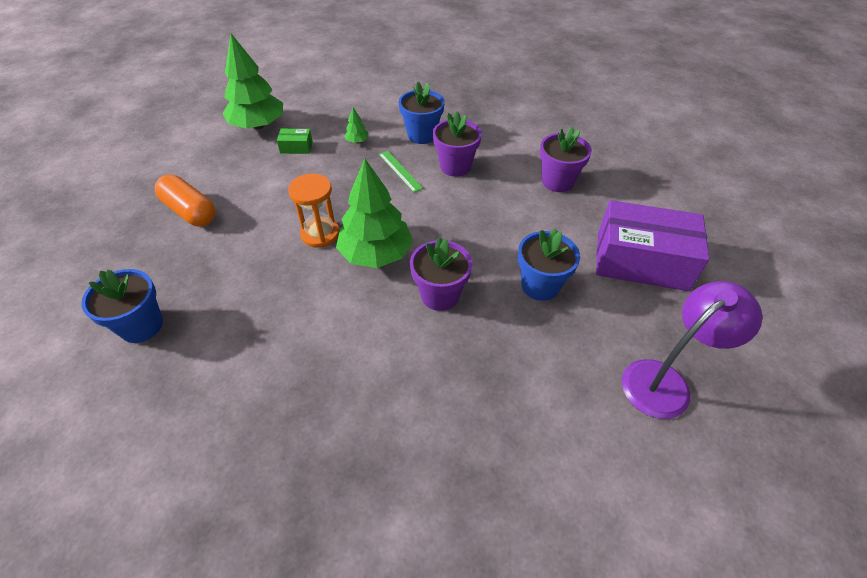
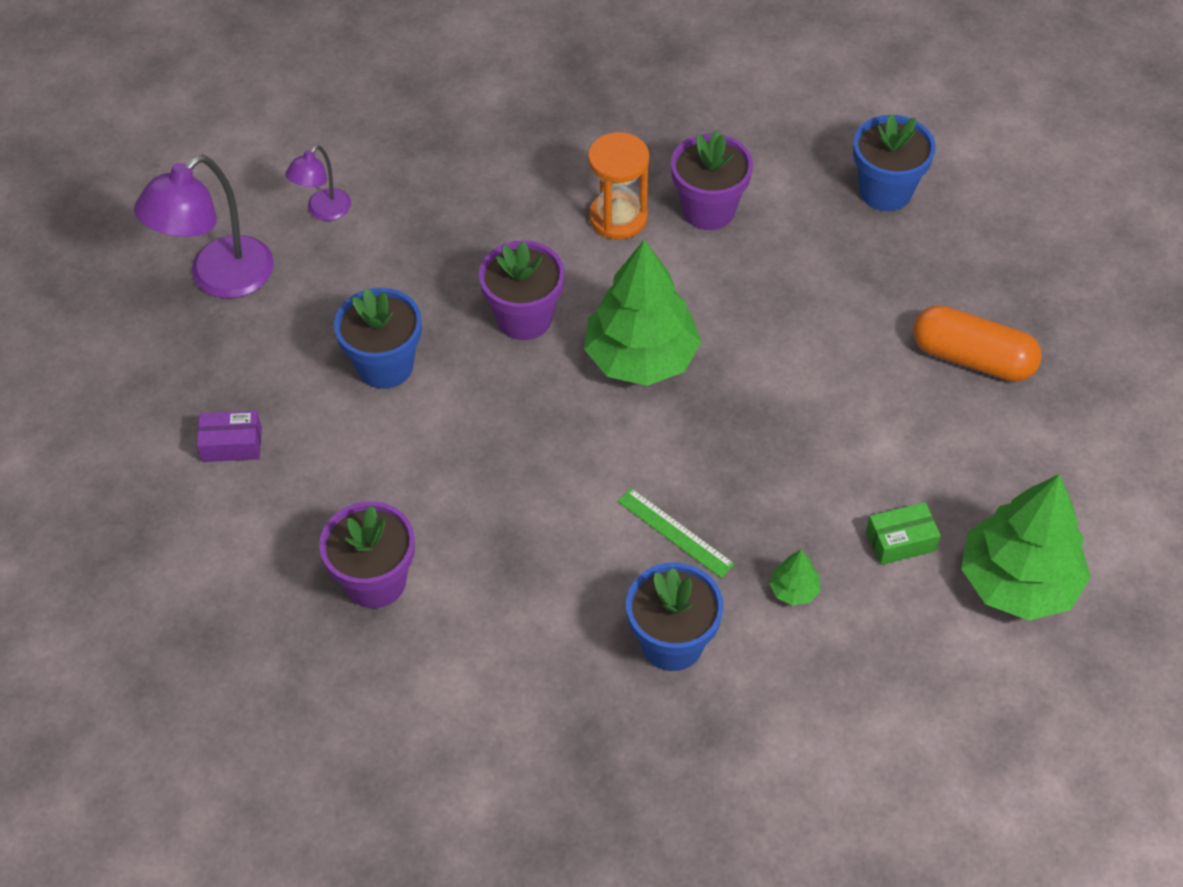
camera: 165 degrees right, 5 degrees up
orange hourglass [288,174,340,248] -> orange hourglass moved to [588,132,649,240]
purple flower pot [433,112,482,177] -> purple flower pot moved to [671,130,753,230]
purple box [596,200,709,291] -> purple box [197,411,262,462], size x0.41
none -> purple lamp [285,145,351,221]

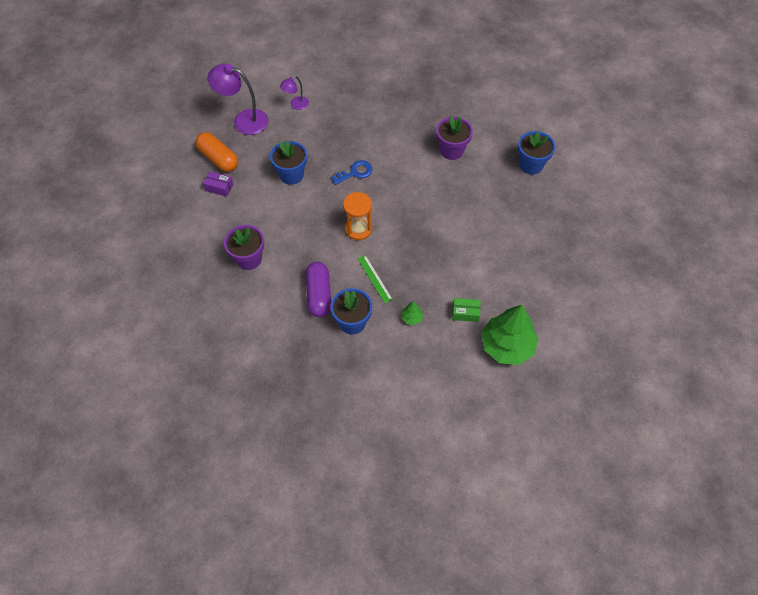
camera: 20 degrees right, 5 degrees up
purple lamp [134,155,274,298] -> purple lamp turned 45 degrees clockwise [207,63,268,135]
purple flower pot [479,240,565,340] -> blue key [331,160,372,185]
green tree [584,240,701,386] -> none
orange hourglass [588,132,649,240] -> orange hourglass moved to [343,192,372,240]
orange capsule [913,305,1042,382] -> orange capsule moved to [195,132,238,172]
none -> purple capsule [305,262,331,317]

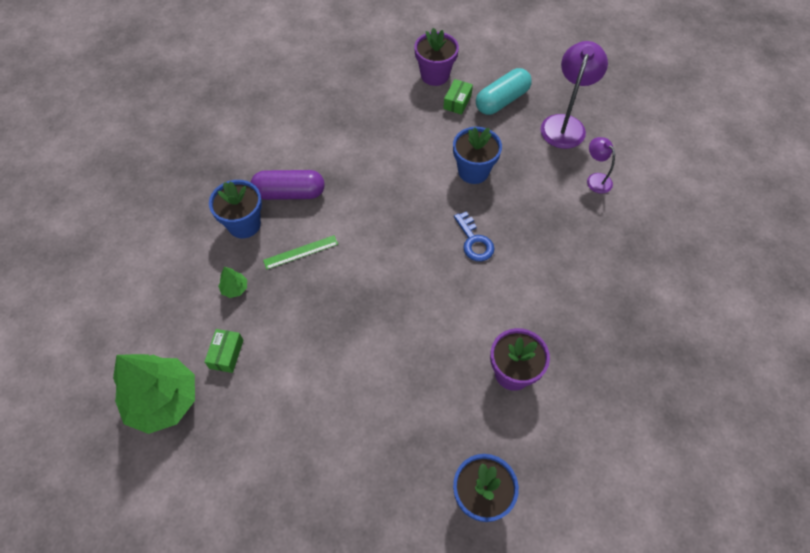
camera: 95 degrees right, 0 degrees up
orange capsule [195,132,238,172] -> turquoise capsule [476,68,532,115]
purple box [203,171,233,197] -> green box [443,79,473,115]
purple flower pot [224,225,264,270] -> purple flower pot moved to [414,28,459,86]
orange hourglass [343,192,372,240] -> none

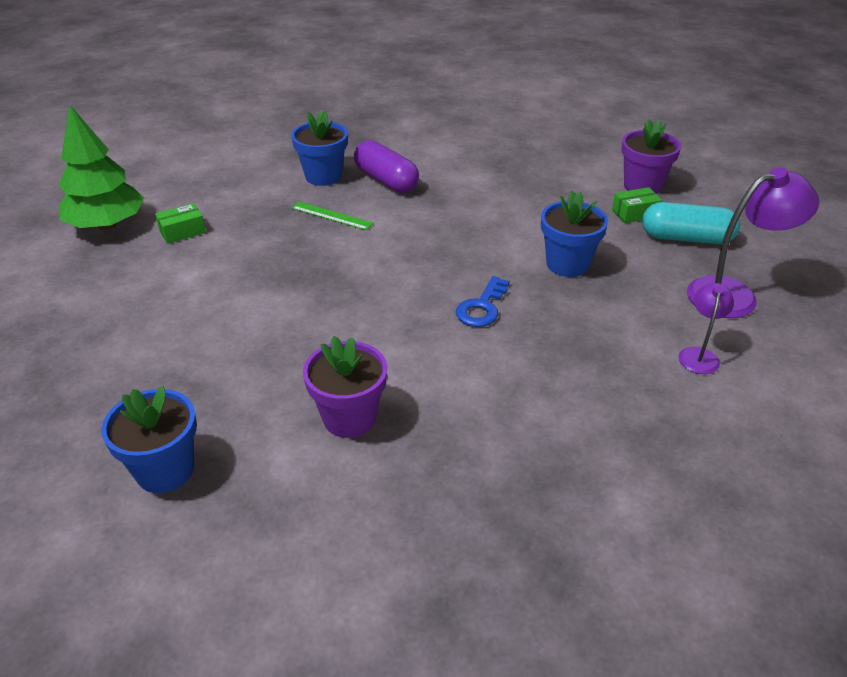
camera: 50 degrees right, 20 degrees down
green tree [218,267,247,298] -> none

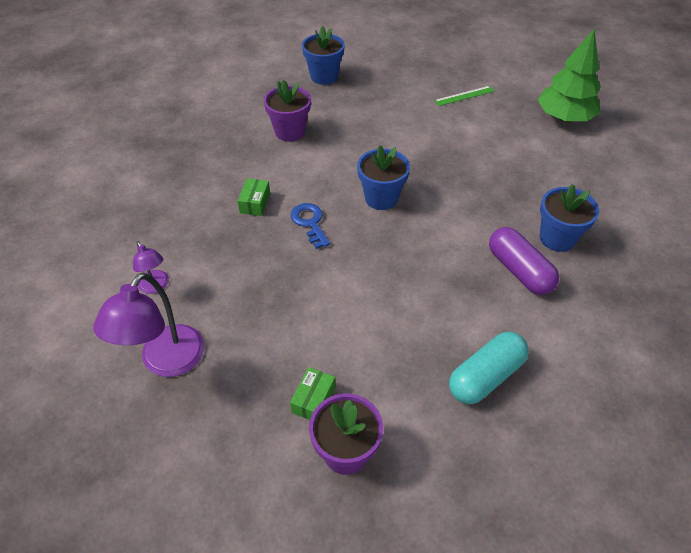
camera: 130 degrees right, 10 degrees up
green box [155,203,206,244] -> green box moved to [238,178,270,216]
green ruler [292,202,373,230] -> green ruler moved to [434,86,495,106]
purple capsule [354,140,419,193] -> purple capsule turned 60 degrees clockwise [489,227,559,295]
blue flower pot [541,191,608,277] -> blue flower pot moved to [357,145,410,210]
turquoise capsule [642,202,740,244] -> turquoise capsule moved to [449,332,529,404]

